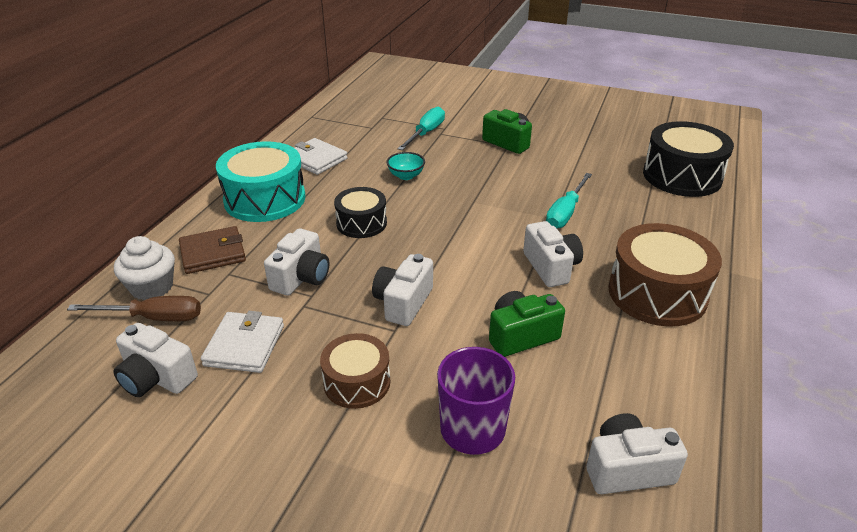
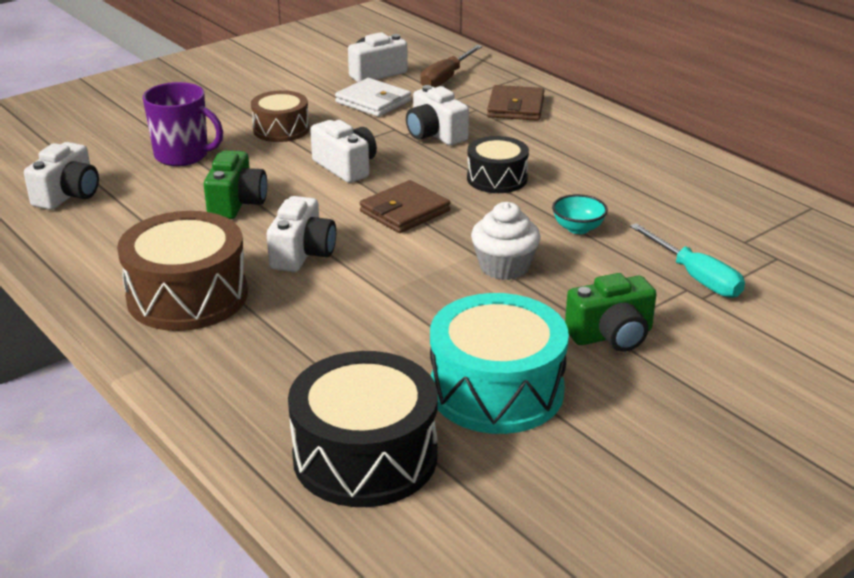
camera: 120 degrees right, 5 degrees down
white cupcake [114,236,175,300] -> white cupcake moved to [471,202,541,280]
turquoise drum [216,141,305,222] -> turquoise drum moved to [430,293,569,434]
white wallet [295,138,348,175] -> none
white camera [523,221,583,287] -> white camera turned 90 degrees counterclockwise [267,196,336,272]
turquoise screwdriver [546,173,592,228] -> none
none -> brown wallet [360,180,450,233]

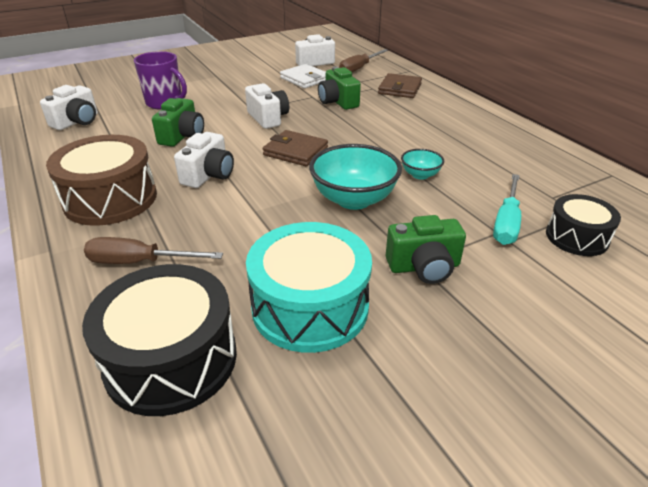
camera: 10 degrees right, 5 degrees up
brown drum [251,90,309,142] -> none
brown wallet [360,180,450,233] -> brown wallet turned 60 degrees clockwise [263,130,328,166]
white camera [406,85,469,145] -> green camera [318,67,361,110]
black drum [467,136,529,193] -> black drum moved to [546,194,621,256]
white cupcake [471,202,541,280] -> turquoise bowl [309,144,402,210]
turquoise screwdriver [630,223,745,298] -> turquoise screwdriver turned 45 degrees clockwise [493,174,521,245]
none -> brown screwdriver [84,237,223,264]

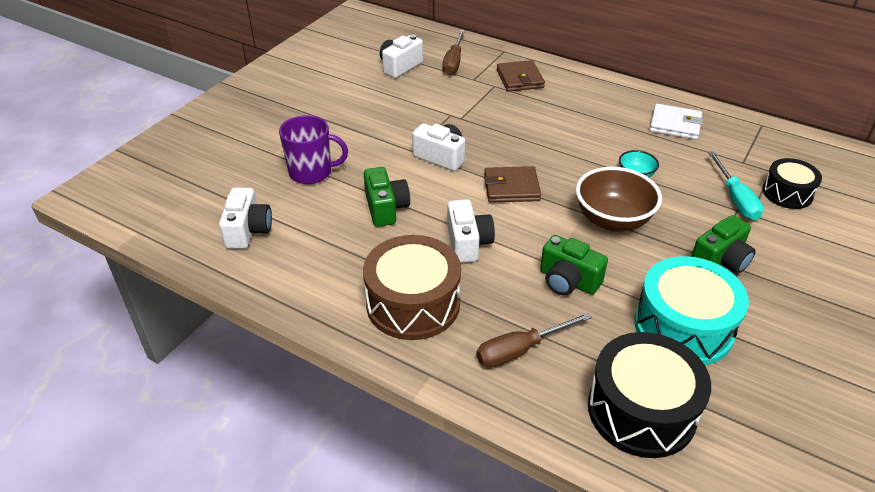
camera: 30 degrees left, 5 degrees up
white wallet [280,64,326,88] -> white wallet moved to [650,104,703,140]
turquoise bowl [309,144,402,210] -> brown bowl [576,167,662,232]
green camera [318,67,361,110] -> green camera moved to [540,235,608,296]

